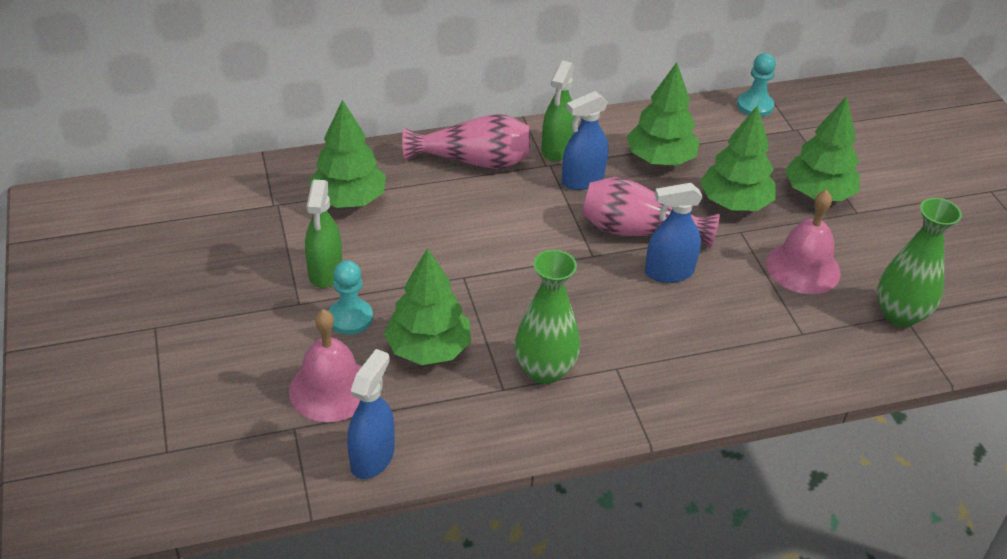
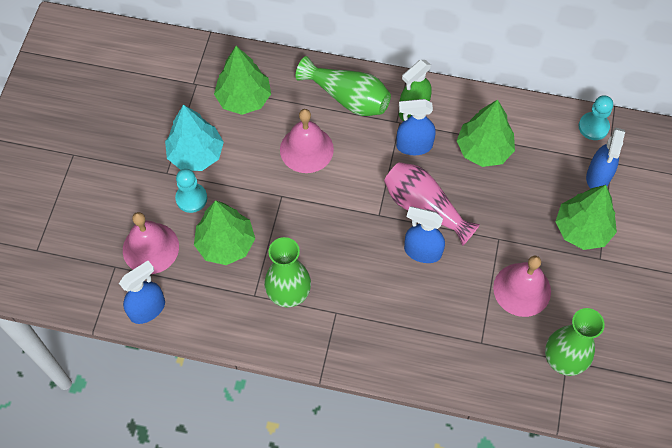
camera: 30 degrees right, 20 degrees up
green spray bottle [305,180,342,288] -> turquoise tree [165,104,224,171]
pink vase [402,114,531,169] -> green vase [296,56,391,116]
green tree [700,105,775,211] -> none
none -> pink bell [280,109,334,173]
none -> blue spray bottle [586,128,625,189]

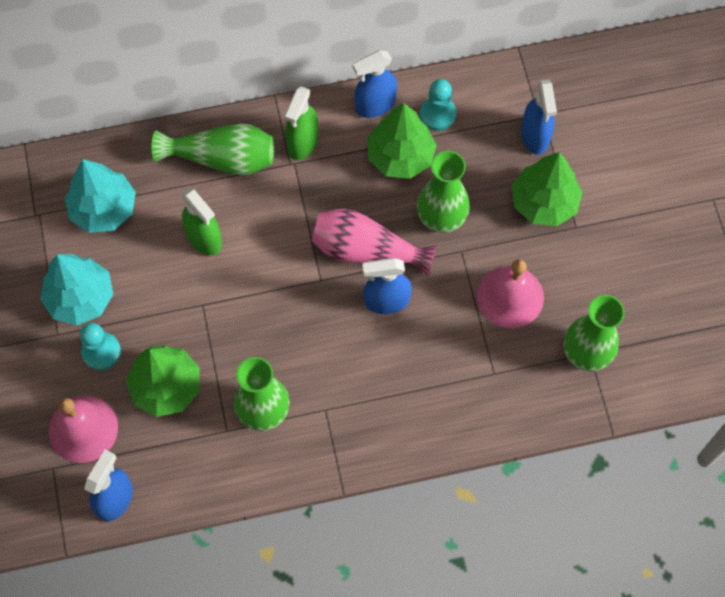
camera: 25 degrees left, 5 degrees up
green tree [214,46,271,115] -> turquoise tree [65,159,136,233]
pink bell [280,109,334,173] -> green spray bottle [181,187,222,256]
blue spray bottle [396,99,436,155] -> blue spray bottle moved to [353,50,397,118]
turquoise pawn [579,95,613,140] -> turquoise pawn moved to [420,79,456,131]
none -> green vase [417,151,470,233]

